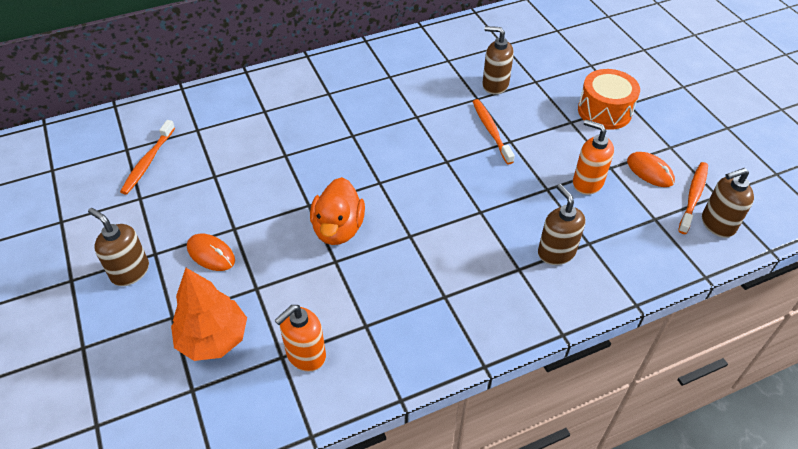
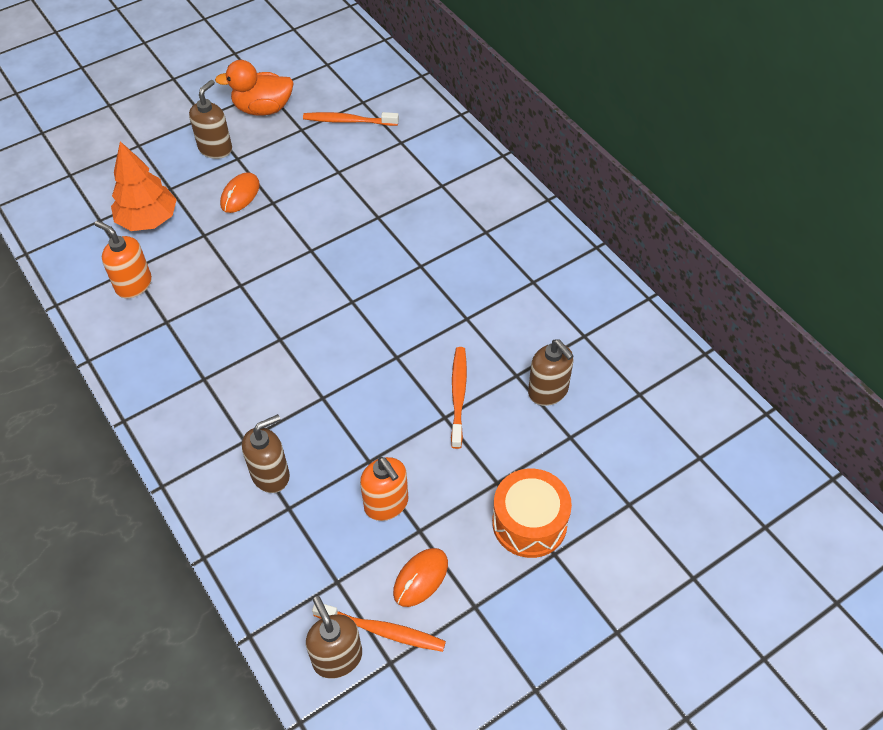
camera: 80 degrees right, 5 degrees up
orange duck [310,177,365,245] -> orange duck moved to [215,60,294,115]
orange toothbrush [473,99,515,165] -> orange toothbrush turned 60 degrees counterclockwise [451,347,467,449]
brown soap dispenser [482,26,514,95] -> brown soap dispenser turned 135 degrees clockwise [528,339,573,406]
orange soap dispenser [573,120,614,195] -> orange soap dispenser turned 120 degrees clockwise [360,457,408,521]

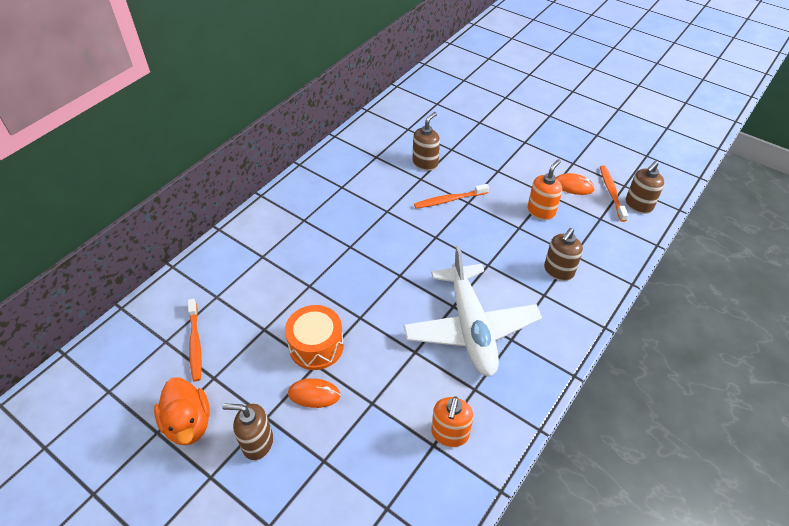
camera: 110 degrees left, 5 degrees down
orange tree [111,141,177,231] -> none
brown soap dispenser [242,414,290,493] -> brown soap dispenser turned 90 degrees counterclockwise [544,228,583,281]
orange drum [492,469,572,558] -> orange drum moved to [285,305,344,370]
none -> white plane [403,246,542,377]

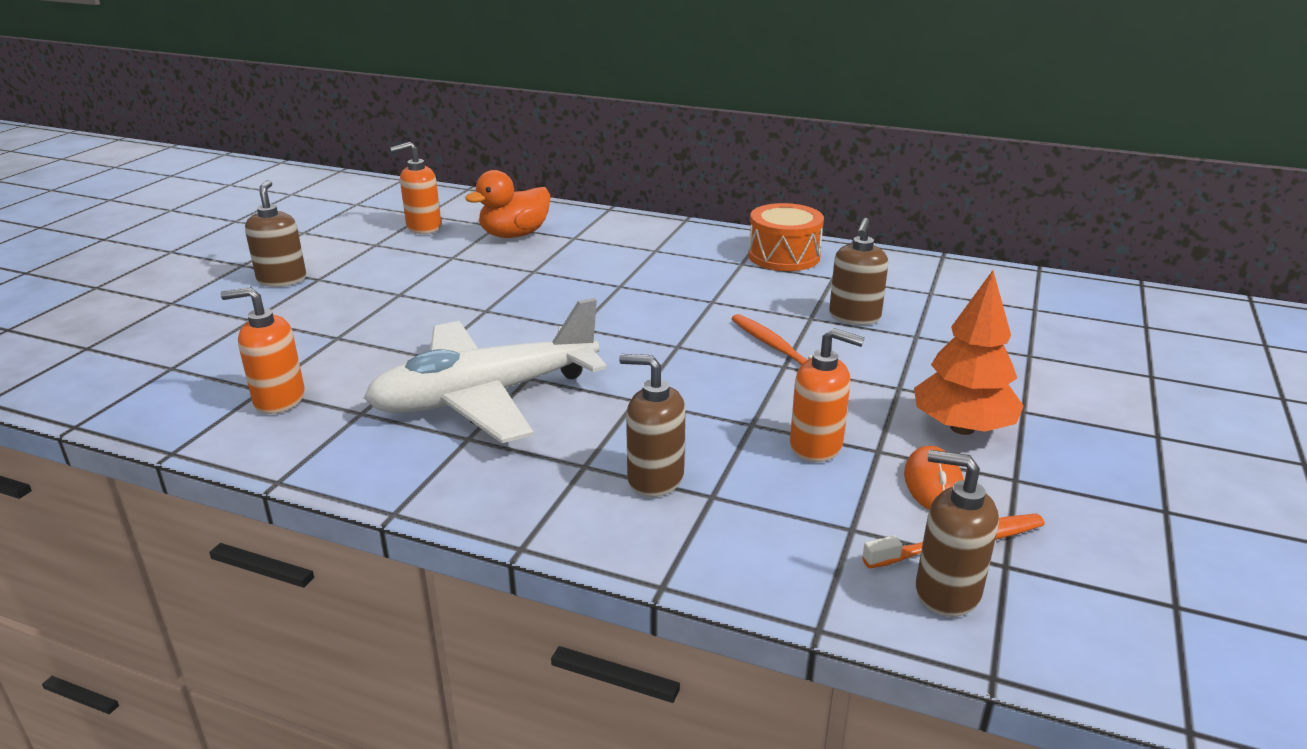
camera: 75 degrees right, 20 degrees down
orange duck [154,378,210,445] -> orange duck moved to [465,170,550,238]
orange toothbrush [188,299,202,381] -> orange soap dispenser [390,142,441,234]
orange drum [285,305,344,370] -> orange drum moved to [748,203,824,271]
orange mouse [288,378,340,408] -> none
brown soap dispenser [413,112,440,171] -> brown soap dispenser turned 90 degrees clockwise [829,218,888,325]
none -> orange tree [914,270,1024,435]

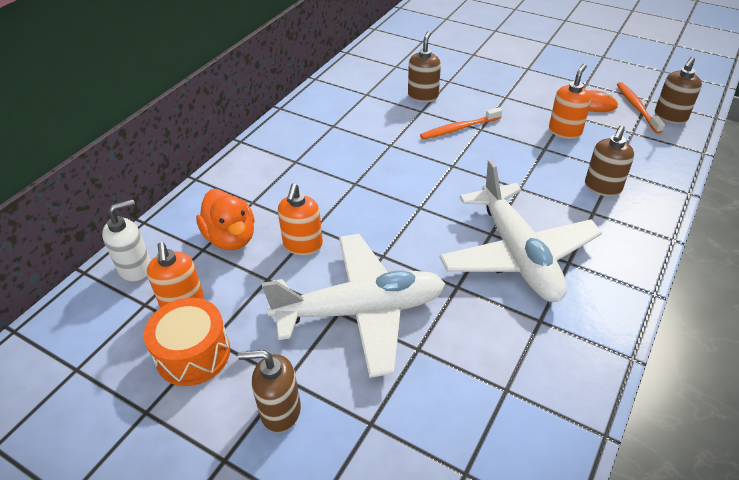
camera: 80 degrees left, 15 degrees up
orange soap dispenser [221,287,305,414] -> orange soap dispenser moved to [278,183,323,255]
orange drum [748,203,824,271] -> orange drum moved to [144,298,230,386]
brown soap dispenser [829,218,888,325] -> brown soap dispenser turned 105 degrees counterclockwise [408,31,441,102]
orange tree [914,270,1024,435] -> none
none -> white soap dispenser [102,199,151,283]
none -> white plane [262,234,445,378]

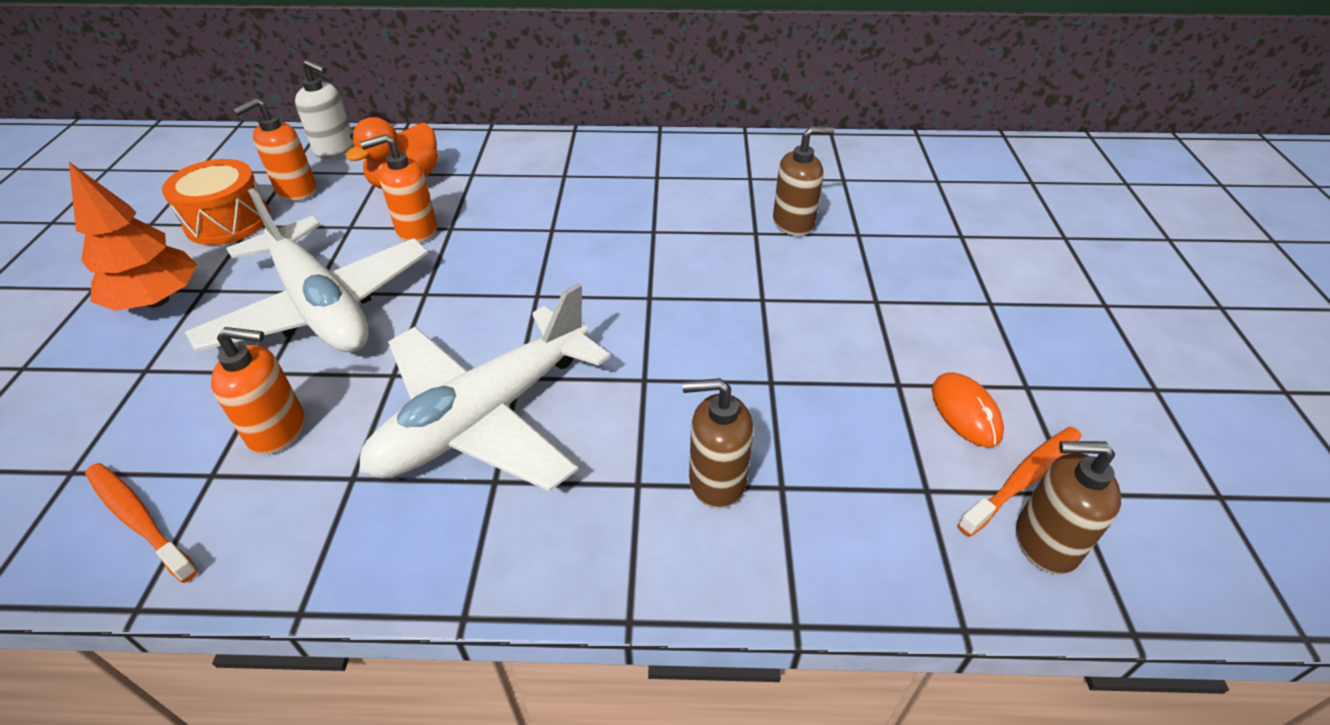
camera: 60 degrees right, 0 degrees up
brown soap dispenser [238,350,301,433] -> orange tree [69,162,197,311]
orange toothbrush [420,107,502,139] -> orange toothbrush moved to [85,463,198,583]
orange soap dispenser [549,64,591,139] -> orange soap dispenser moved to [211,327,305,455]

